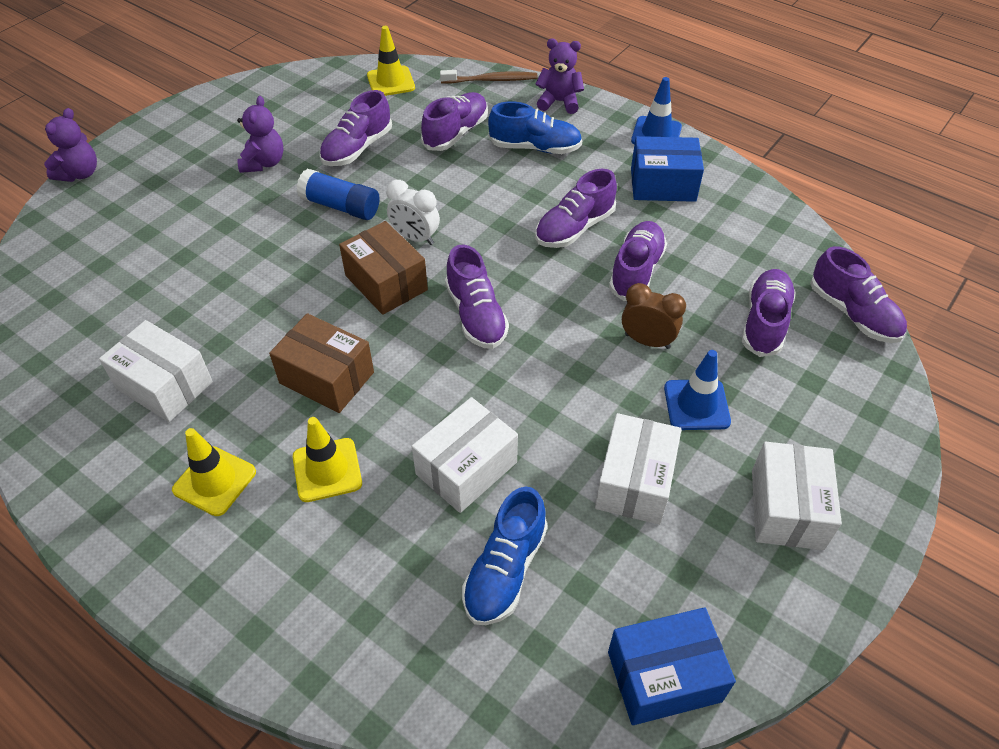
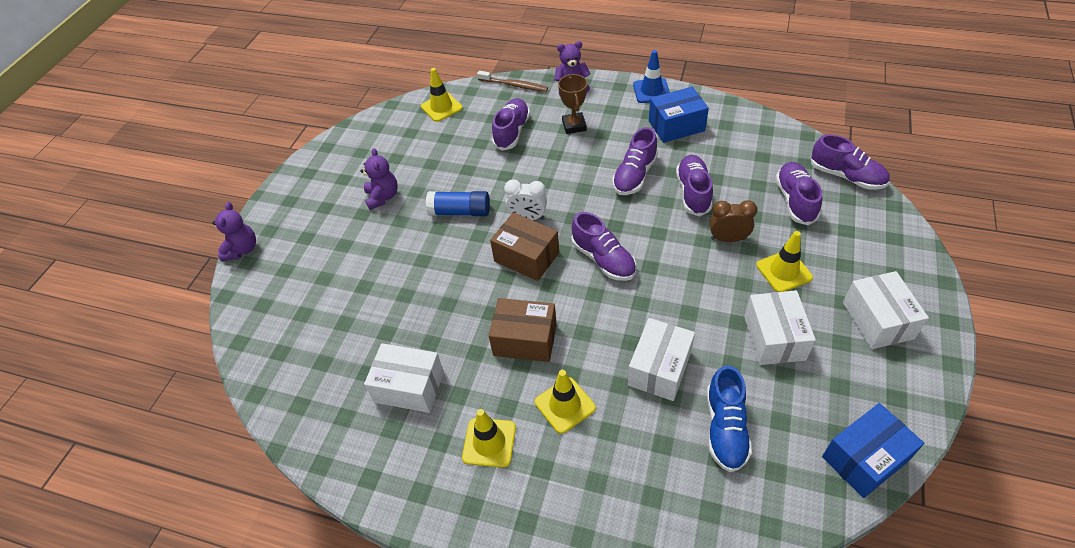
camera: 15 degrees left, 0 degrees up
purple shoe [320,90,392,166] -> none
brown toothbrush [440,70,538,84] -> brown toothbrush turned 45 degrees clockwise [477,71,548,92]
blue shoe [488,101,582,154] -> brown trophy [558,74,587,134]
blue traffic cone [664,350,731,430] -> yellow traffic cone [756,231,813,292]

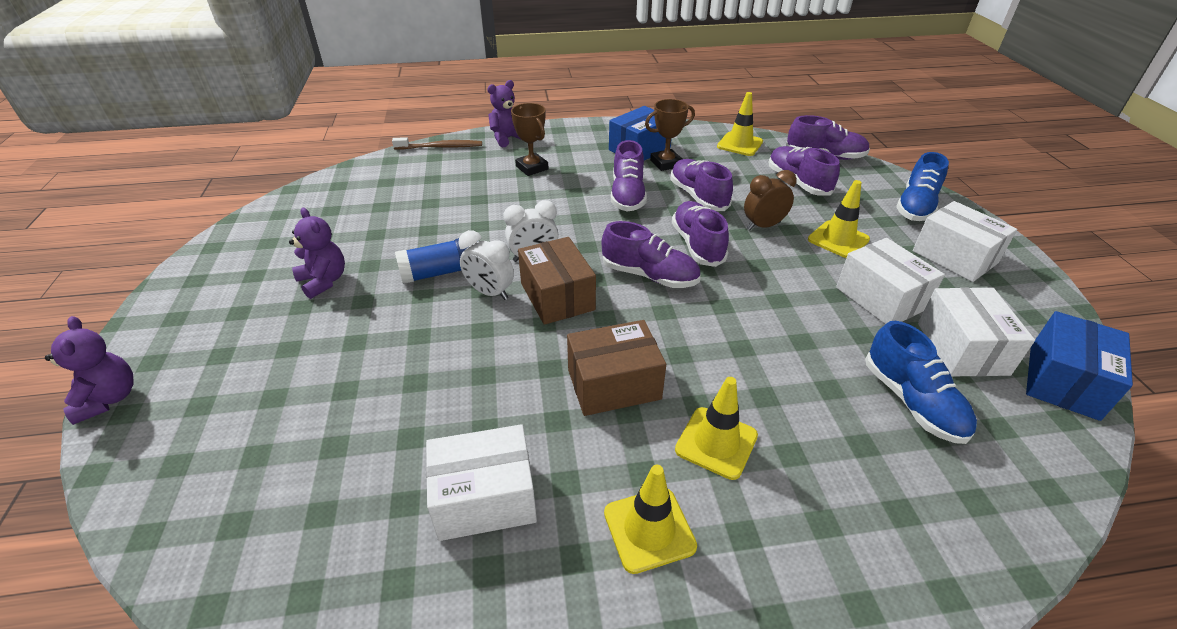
camera: 30 degrees left, 10 degrees down
yellow traffic cone [421,68,463,122] -> yellow traffic cone moved to [717,92,763,156]
brown box [490,213,559,281] -> brown box turned 60 degrees clockwise [518,237,596,325]
purple shoe [492,98,530,151] -> purple shoe moved to [672,201,729,267]
white box [628,318,695,401] -> white box moved to [918,287,1035,376]
blue traffic cone [633,50,670,103] -> none
none -> white clock [459,230,514,300]
none -> brown trophy [645,99,695,171]
none -> blue shoe [896,152,949,221]

